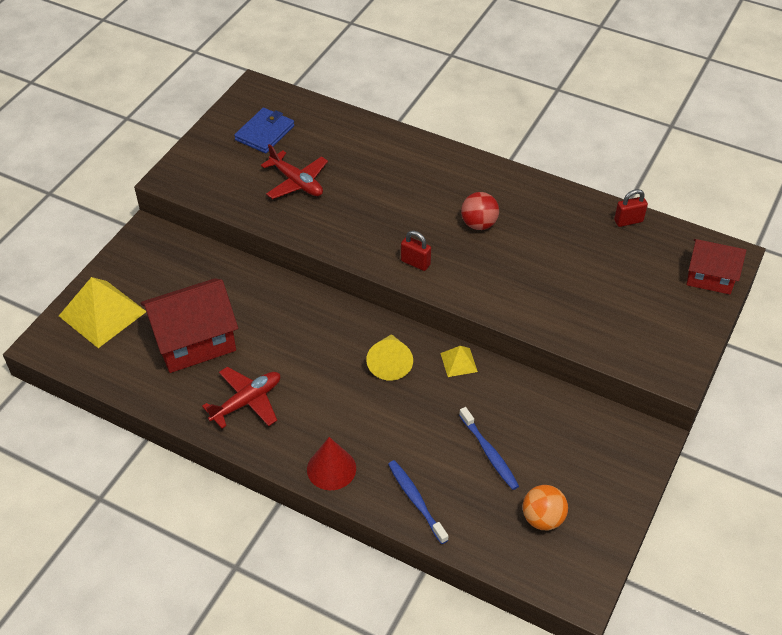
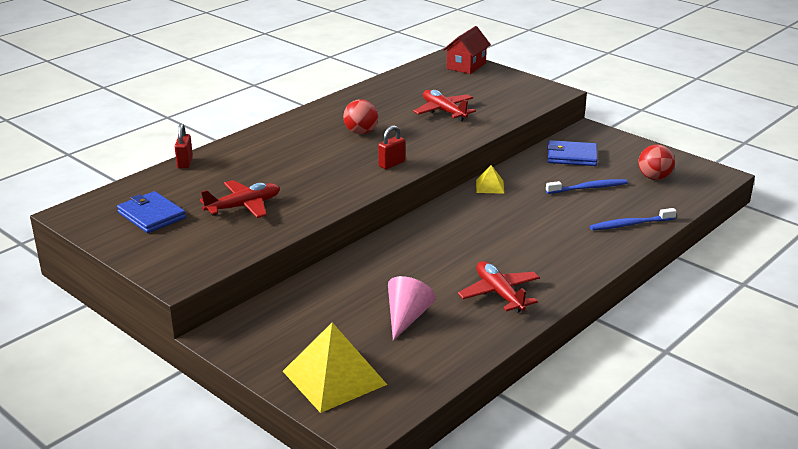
camera: 75 degrees left, 20 degrees down
red house [141,278,238,373] -> pink cone [388,276,436,341]
red cone [307,437,356,490] -> none
yellow cone [366,334,413,381] -> none
orange ball [523,485,568,530] -> red ball [638,144,675,180]
red padlock [614,189,648,227] -> red padlock moved to [175,124,193,169]
none -> red plane [413,90,476,121]
none -> blue wallet [547,140,598,166]

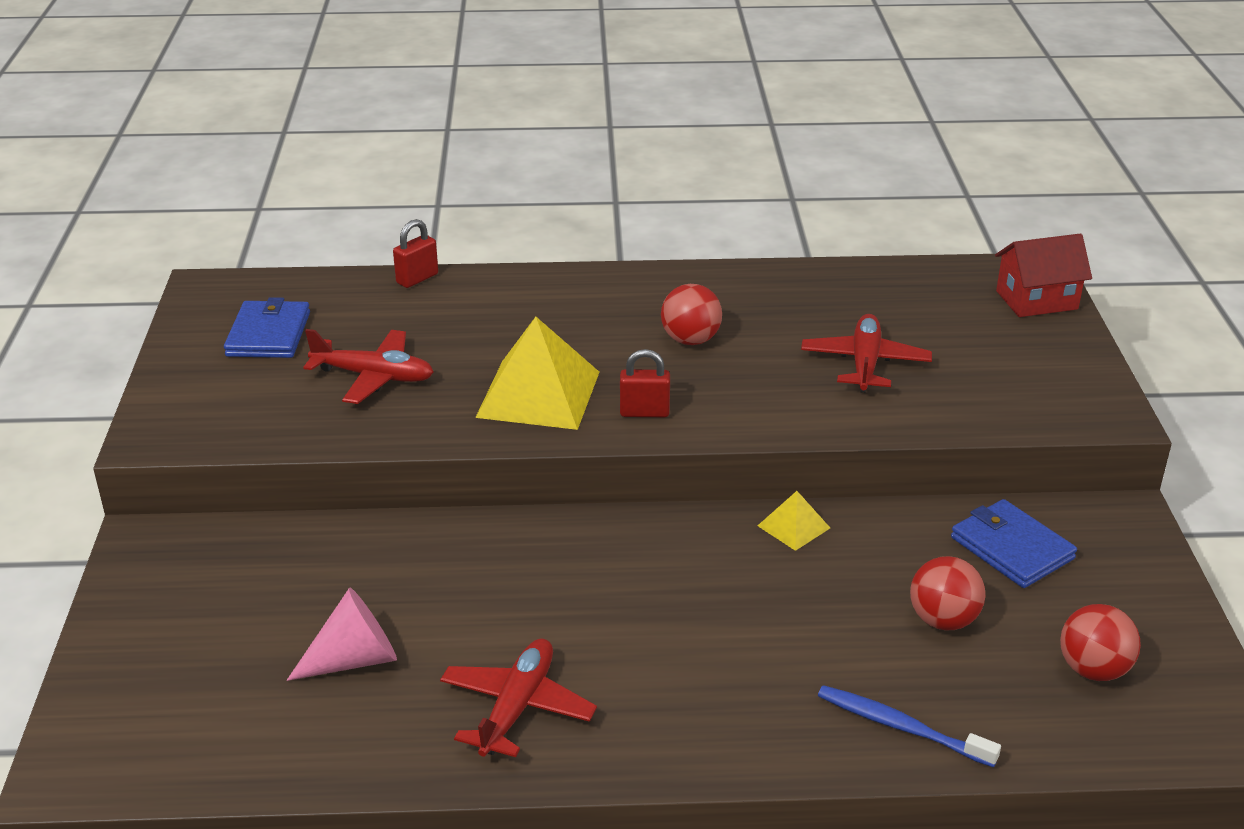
camera: 45 degrees right, 5 degrees up
yellow pyramid [283,322,387,413] -> yellow pyramid moved to [475,317,599,430]
blue toothbrush [546,179,628,194] -> red ball [910,556,985,630]

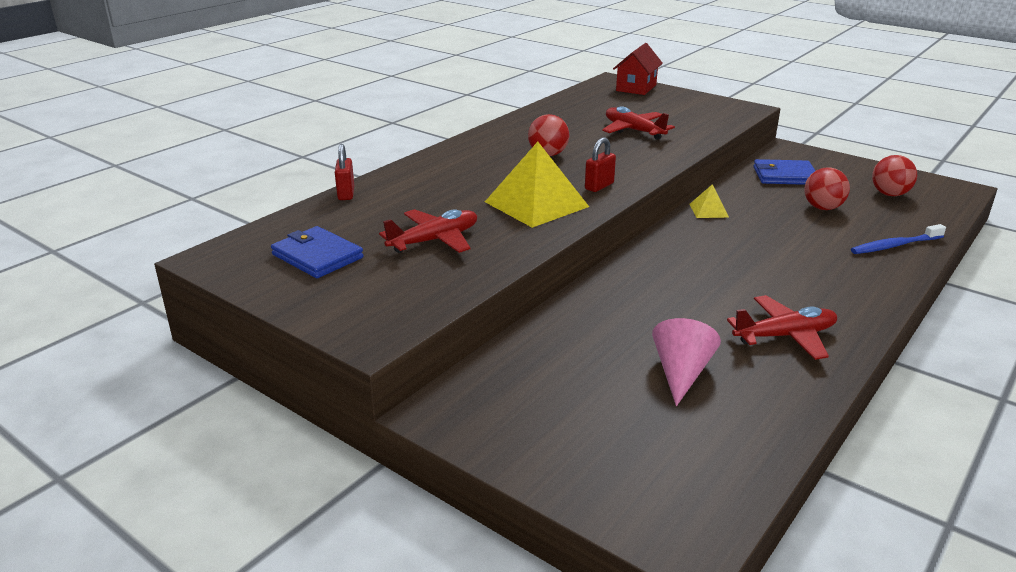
camera: 50 degrees left, 5 degrees down
red plane [440,638,597,757] -> red plane turned 105 degrees clockwise [727,295,837,360]

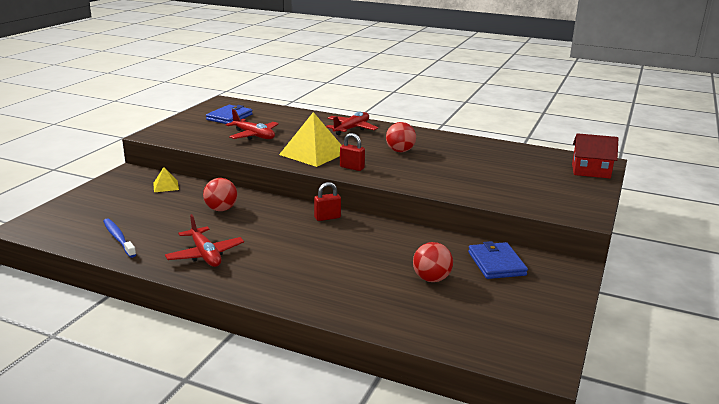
camera: 75 degrees right, 5 degrees down
red padlock [335,144,354,200] -> red padlock moved to [314,182,341,221]
red plane [602,106,675,140] -> red plane moved to [326,112,378,135]
pink cone [652,318,721,406] -> none
yellow pyramid [689,184,729,218] -> yellow pyramid moved to [153,167,179,192]
blue toothbrush [851,224,946,254] -> blue toothbrush moved to [103,218,136,258]
red ball [872,155,917,196] -> red ball moved to [203,178,237,211]

